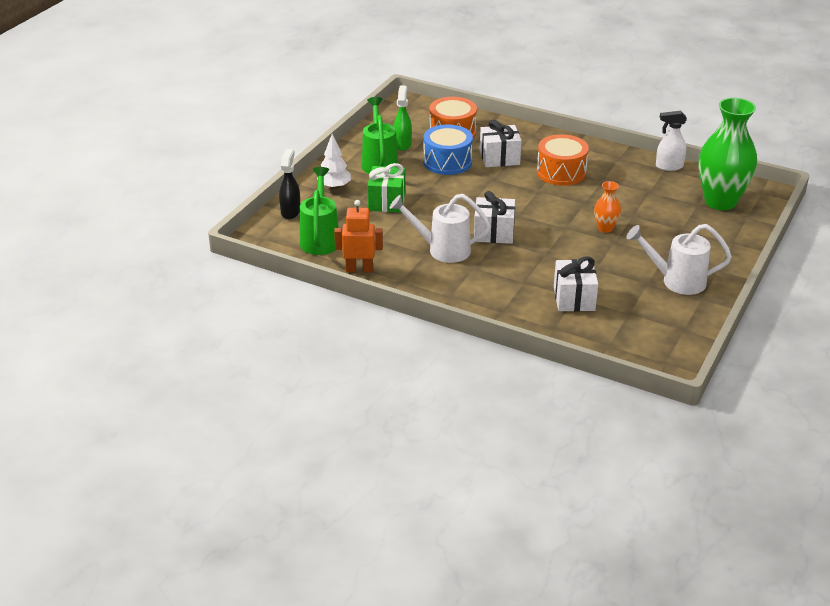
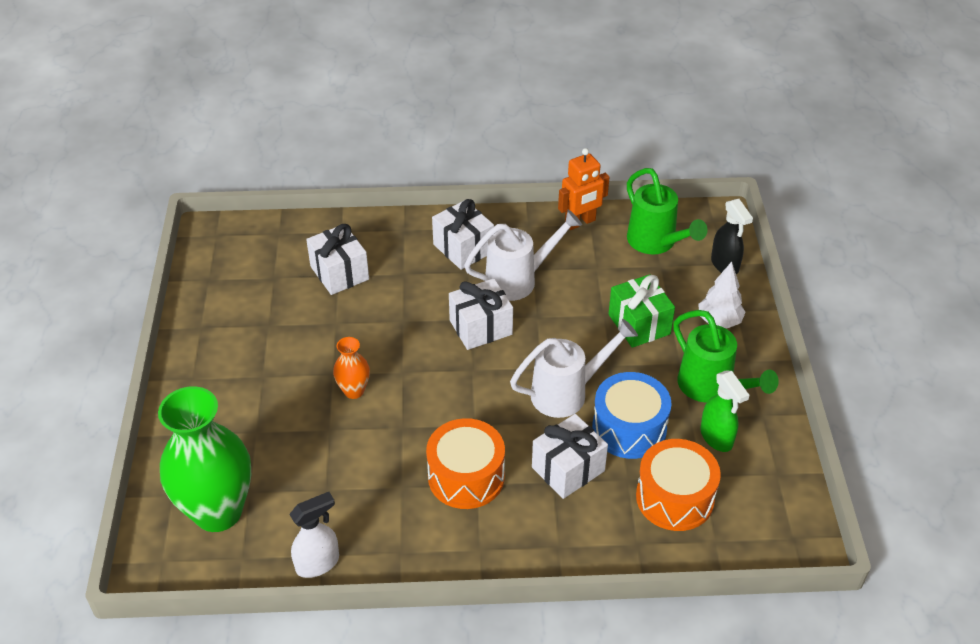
camera: 150 degrees right, 10 degrees up
white watering can [626,224,732,295] -> white watering can moved to [510,319,638,418]
none -> white gift [432,199,494,270]

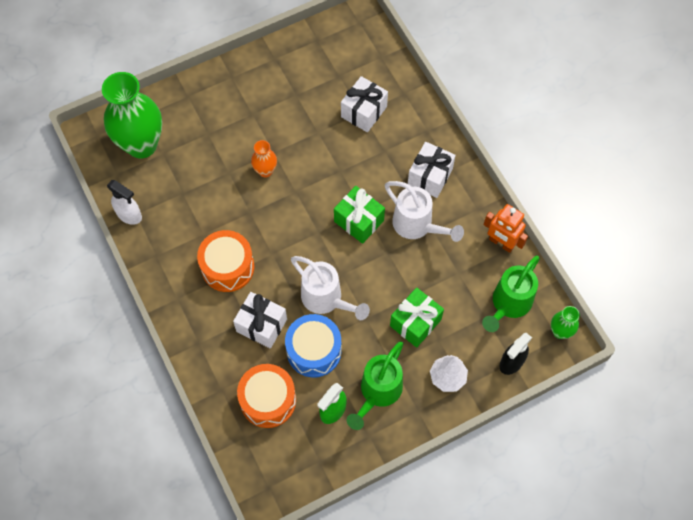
camera: 65 degrees right, 20 degrees up
white gift [449,278,513,350] -> green gift [334,186,385,244]
none -> green vase [551,306,580,339]

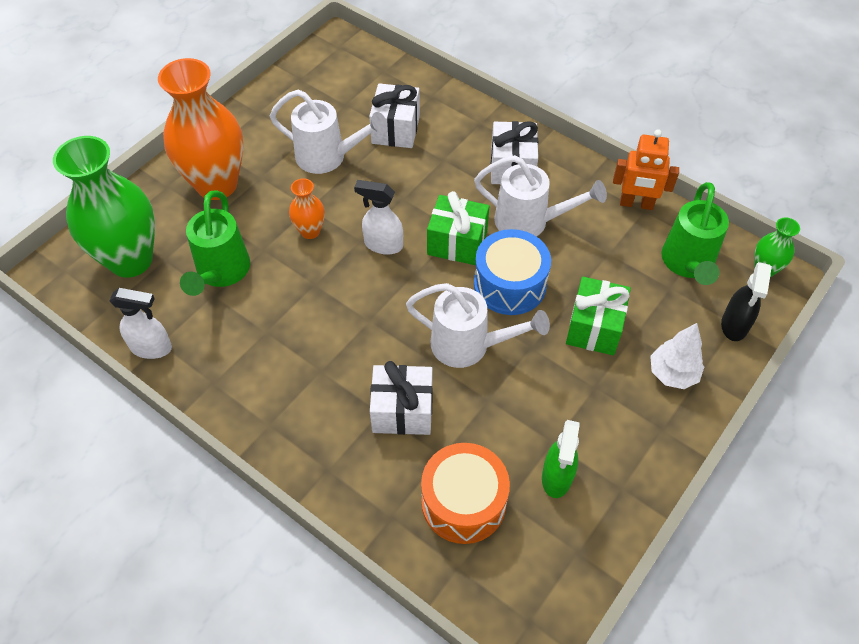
camera: 25 degrees left, 10 degrees down
orange drum [197,230,254,292] -> none
blue drum [285,314,342,378] -> blue drum moved to [474,229,551,315]
green watering can [347,341,403,430] -> green watering can moved to [180,190,250,296]
none -> orange vase [158,58,244,200]
none -> white watering can [270,89,388,174]
none -> white spray bottle [354,180,403,255]

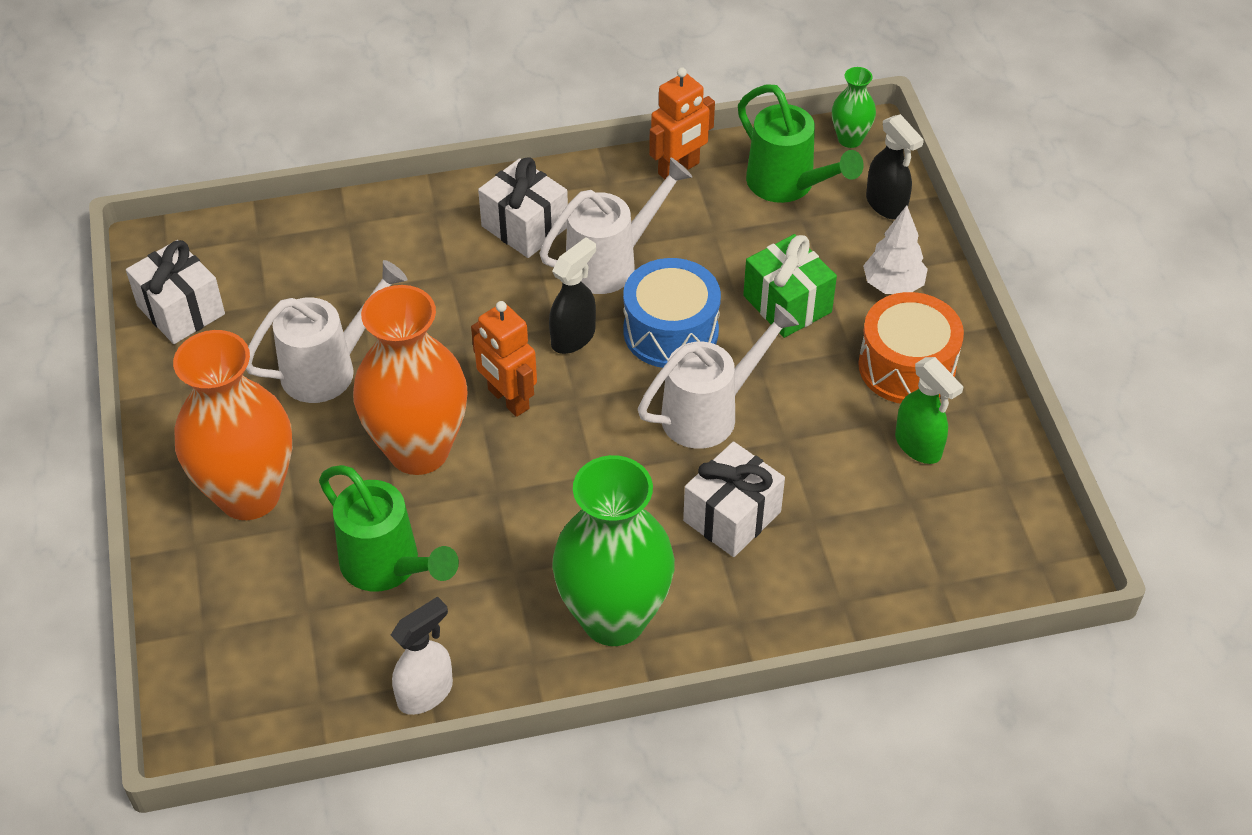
camera: 50 degrees left, 5 degrees down
green vase [53,136,155,278] -> green vase moved to [552,455,675,646]
orange vase [289,178,325,239] -> orange vase [353,285,468,475], size x2.19
white spray bottle [354,180,403,255] -> orange robot [471,301,537,417]
white gift [369,83,420,148] -> white gift moved to [126,240,225,344]
orange drum [421,443,510,544] -> orange drum moved to [858,292,964,404]
green gift [427,191,489,265] -> black spray bottle [549,237,596,354]

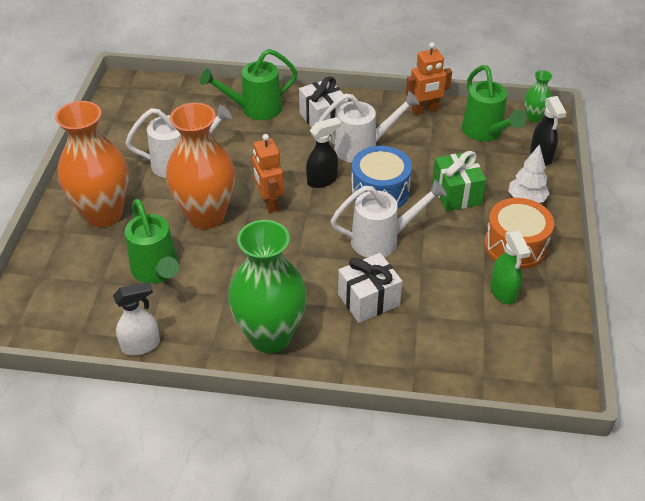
camera: 20 degrees right, 5 degrees down
white gift [126,240,225,344] -> none
none -> green watering can [200,49,298,120]

